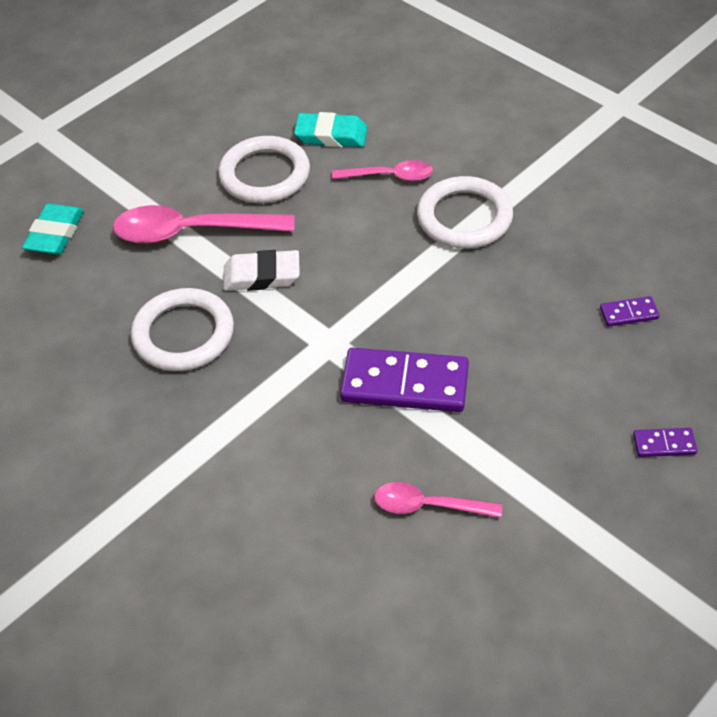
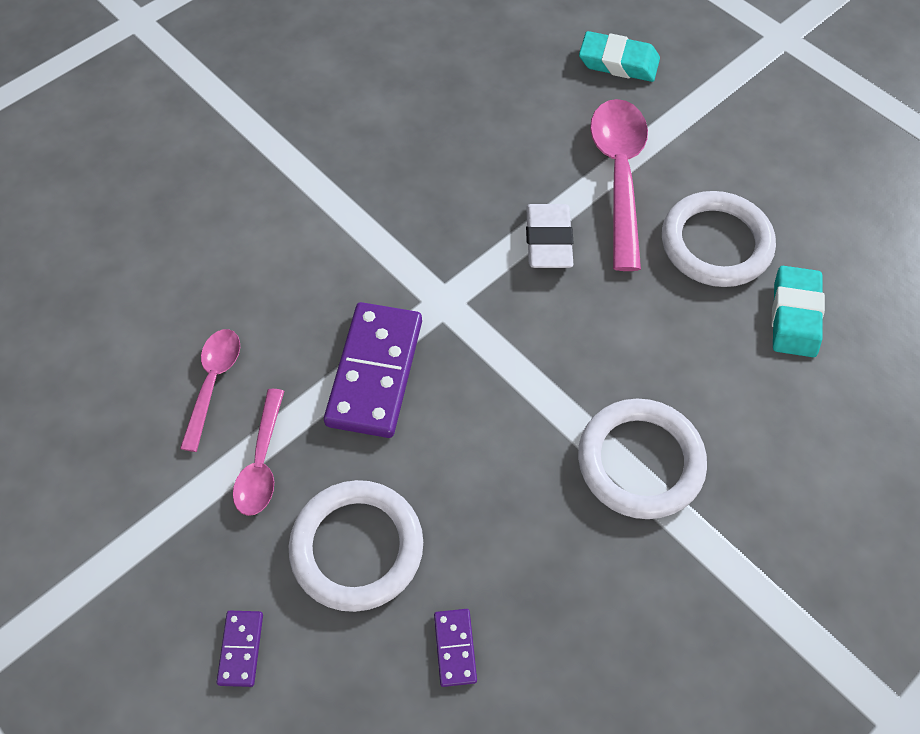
camera: 90 degrees right, 10 degrees up
white ring [131,288,234,371] -> white ring moved to [289,480,423,612]
pink spoon [332,160,433,181] -> pink spoon moved to [233,389,284,516]

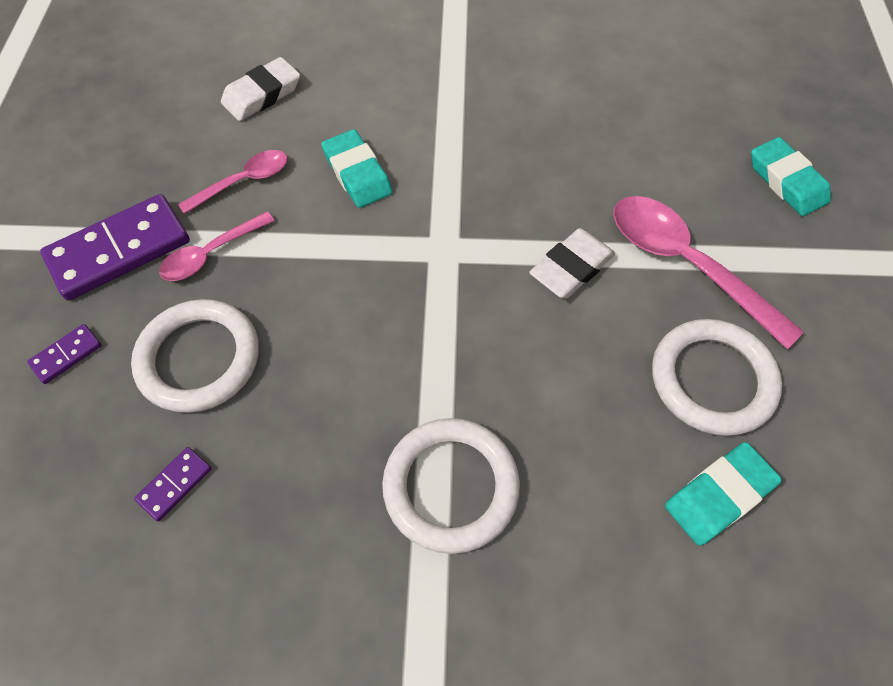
camera: 45 degrees right, 0 degrees up
purple domino [324,302,422,438] -> purple domino moved to [40,194,190,301]
pink spoon [590,99,648,271] -> pink spoon turned 90 degrees counterclockwise [613,196,804,349]
none -> white eraser [221,57,300,121]
none -> turquoise eraser [322,130,392,208]

